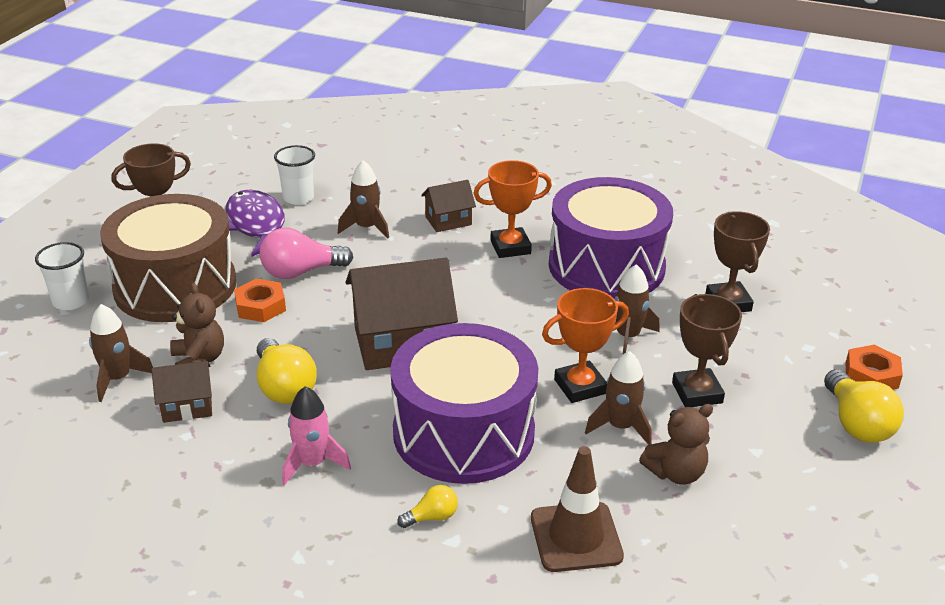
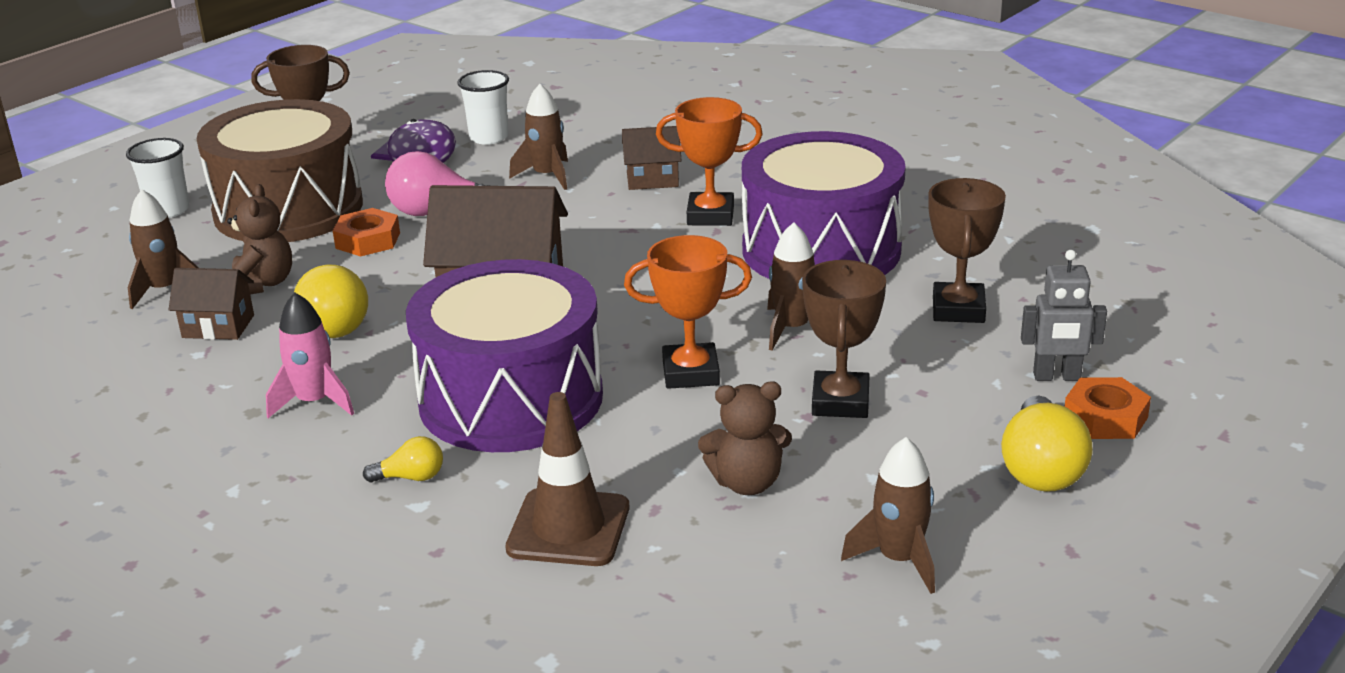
camera: 20 degrees right, 5 degrees down
brown rocket [585,351,652,445] -> brown rocket moved to [841,437,935,594]
none -> grey robot [1021,250,1107,381]

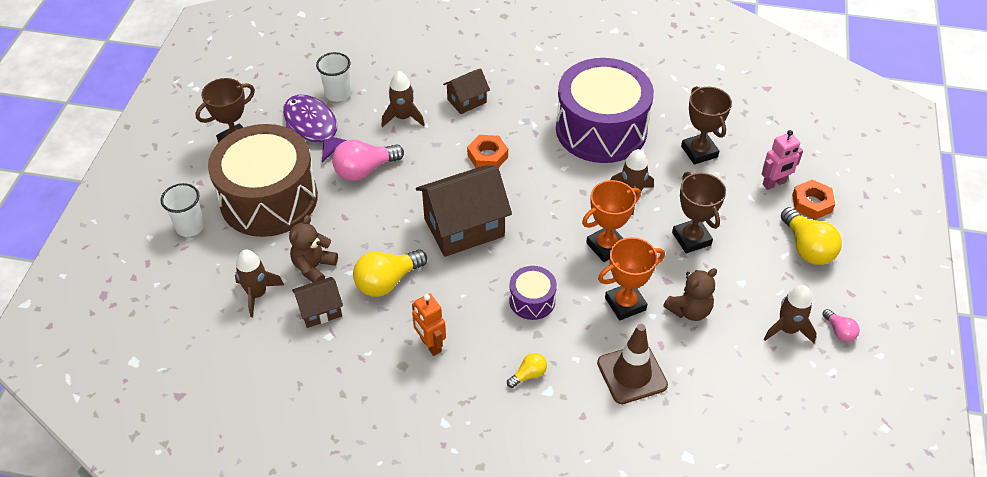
camera: 30 degrees left, 20 degrees up
brown teddy bear [227,184,292,295] -> brown teddy bear turned 120 degrees counterclockwise [289,215,338,283]
pink rocket [266,292,354,418] -> orange robot [412,293,446,356]
yellow light bulb [294,265,368,338] -> yellow light bulb turned 90 degrees clockwise [353,249,427,297]
orange nut [333,208,400,256] -> orange nut moved to [467,135,508,168]
purple drum [406,259,603,452] -> purple drum [509,266,557,320], size x0.44
orange trophy [656,97,763,226] -> orange trophy moved to [598,237,665,320]
grey robot [1021,250,1107,381] -> pink robot [762,130,803,190]
none -> pink light bulb [822,309,860,342]

